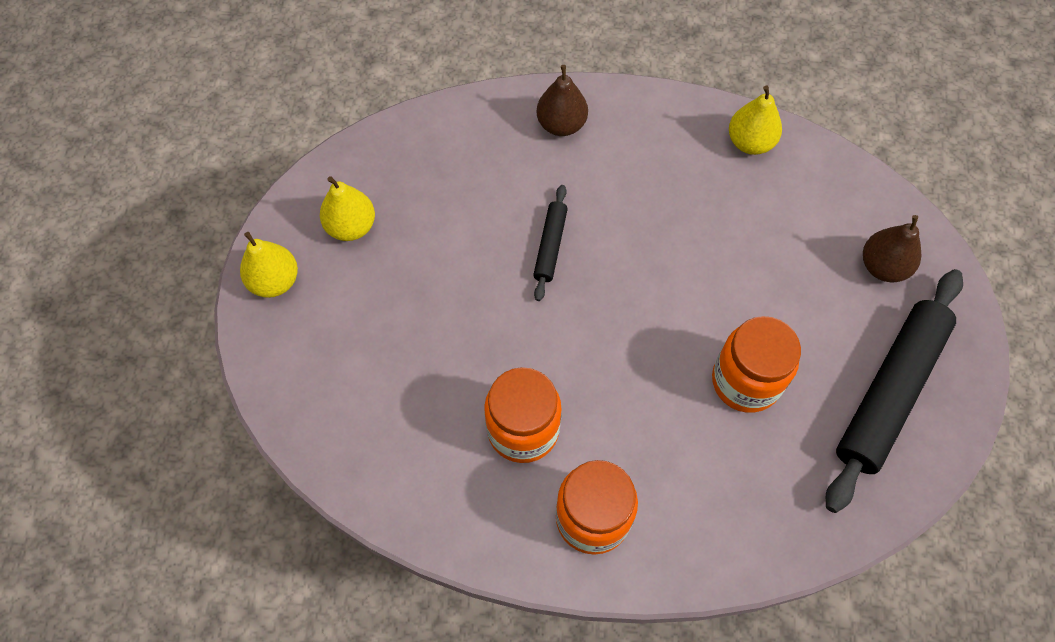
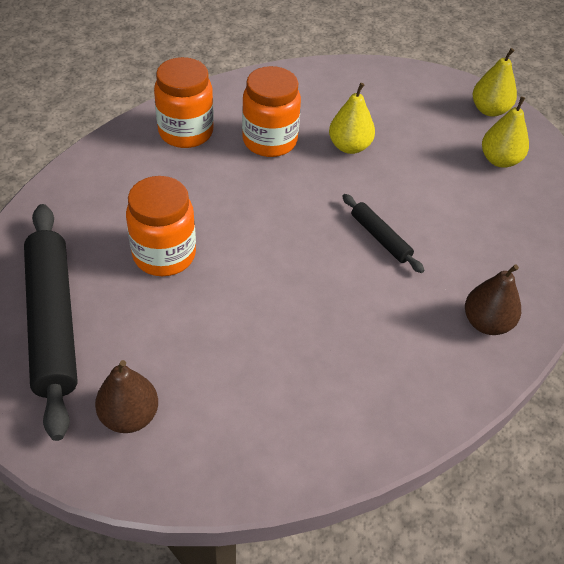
camera: 130 degrees right, 15 degrees down
yellow pear [729,85,782,155] -> yellow pear moved to [329,83,375,154]

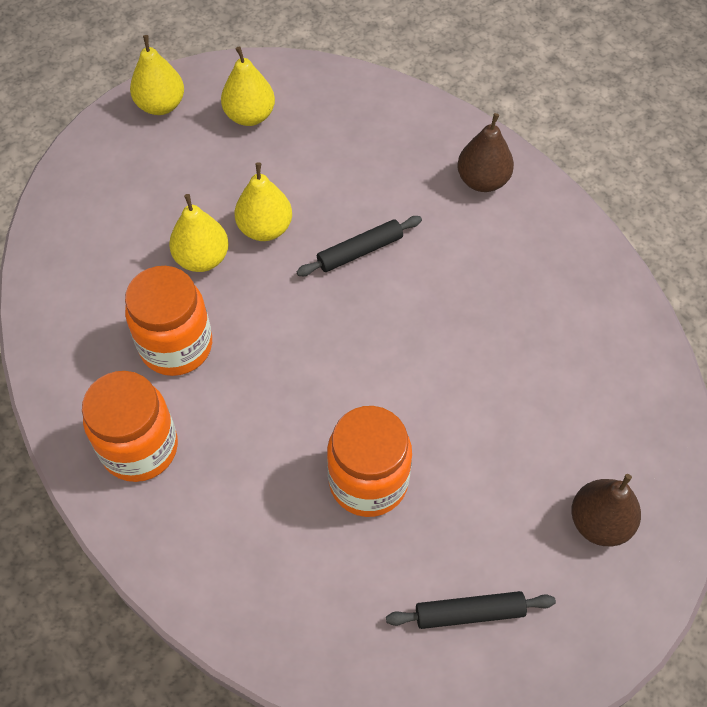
camera: 80 degrees left, 10 degrees up
black rolling pin [24,204,78,441] -> black rolling pin [386,591,556,629], size x0.48
none -> yellow pear [235,162,292,241]

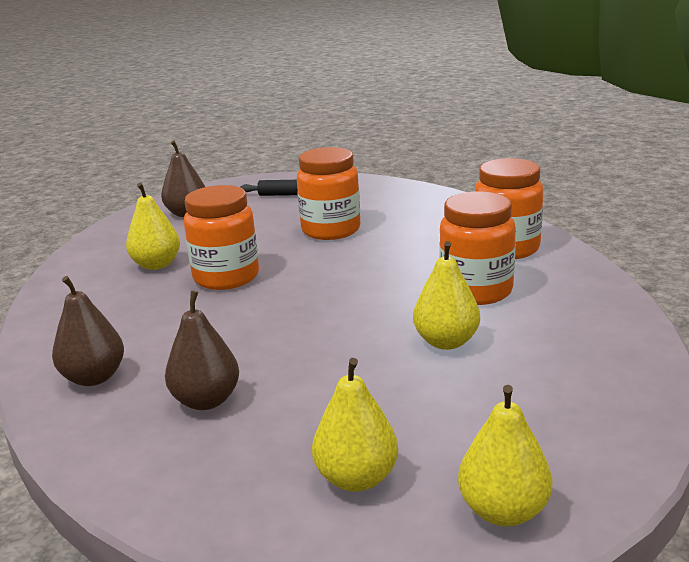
camera: 165 degrees left, 35 degrees down
yellow pear [235,162,292,241] -> yellow pear moved to [126,182,180,270]
black rolling pin [296,216,422,276] -> none
none -> brown pear [165,291,239,410]
none -> orange jar [184,185,259,290]

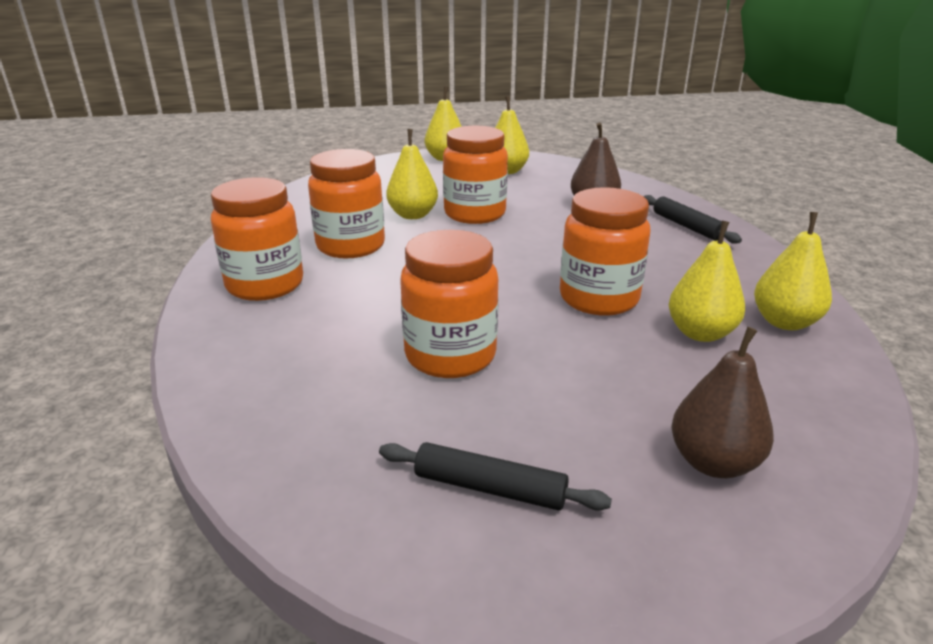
camera: 170 degrees left, 5 degrees up
brown pear [52,276,124,386] -> black rolling pin [644,195,742,244]
none -> orange jar [443,126,508,224]
none -> yellow pear [754,212,832,330]

